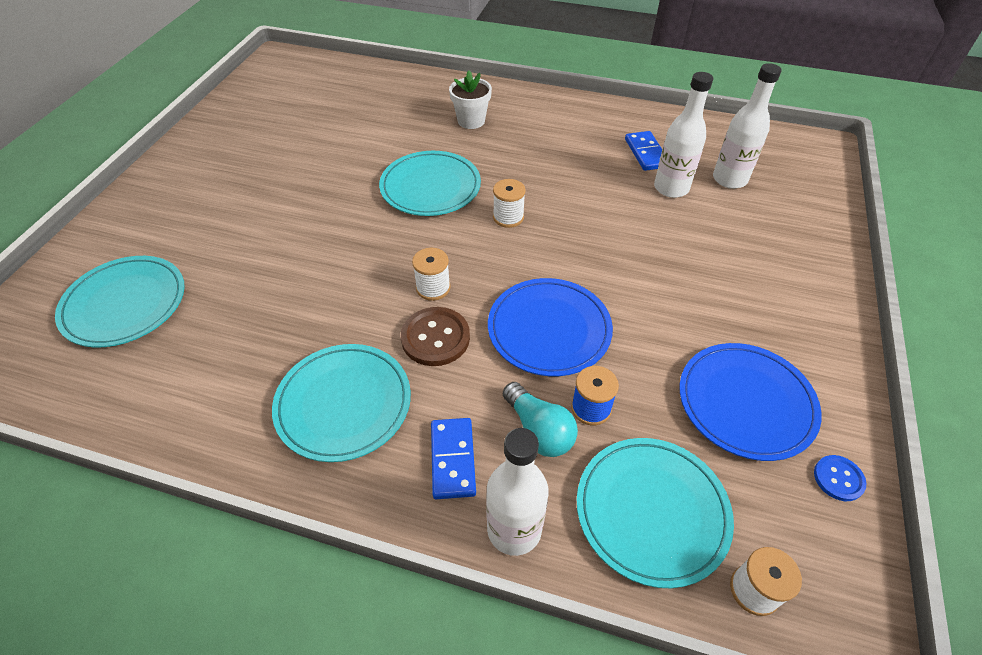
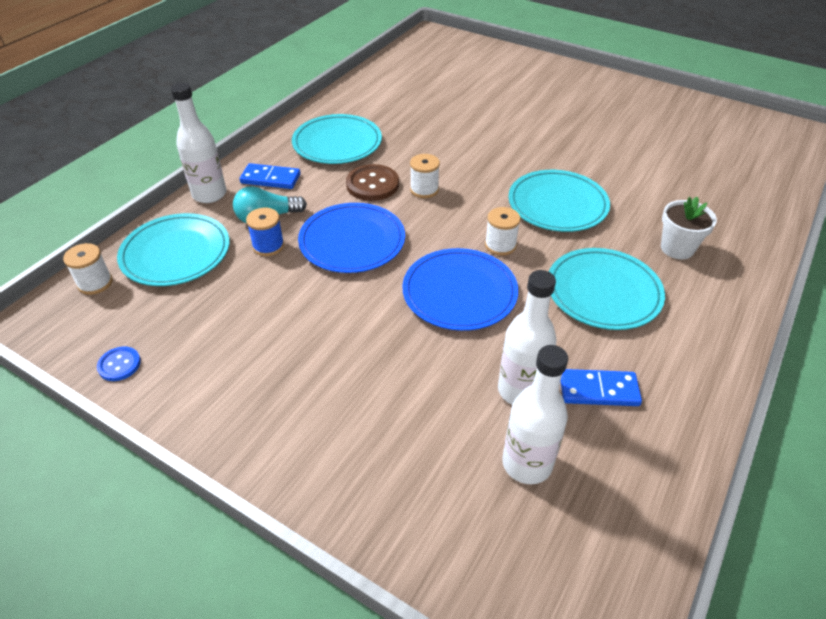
camera: 105 degrees right, 5 degrees down
turquoise plate [55,256,185,348] -> turquoise plate moved to [549,248,665,330]
blue plate [680,343,822,461] -> blue plate moved to [403,248,518,331]

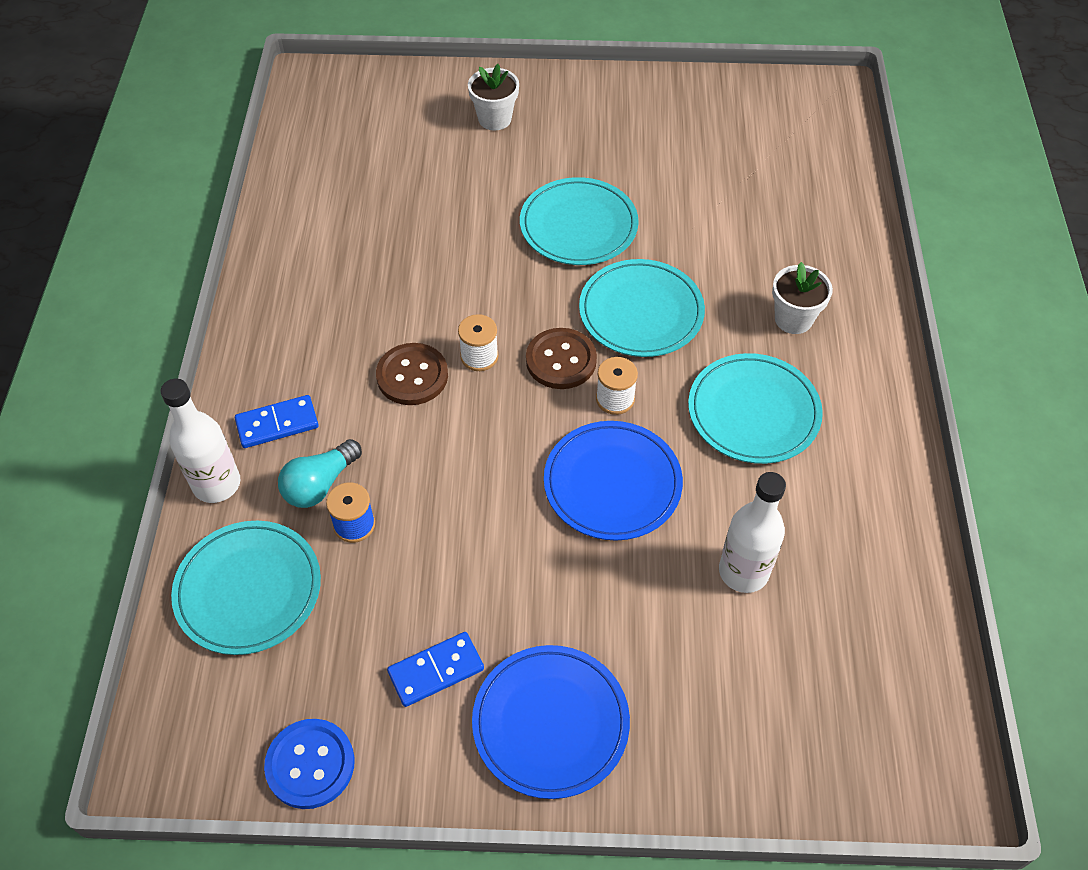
camera: 30 degrees left, 10 degrees up
white spool [63,243,113,295] -> none
blue button [97,347,141,381] -> blue button [264,719,355,809], size x1.72
turquoise plate [292,114,382,164] -> turquoise plate moved to [520,177,639,265]
blue plate [298,203,405,273] -> blue plate moved to [472,645,630,799]
white bottle [502,345,568,484] -> none
blue domino [561,369,642,406] -> blue domino moved to [387,632,484,707]
none -> white flower pot [468,64,519,130]
none -> brown button [526,328,597,389]

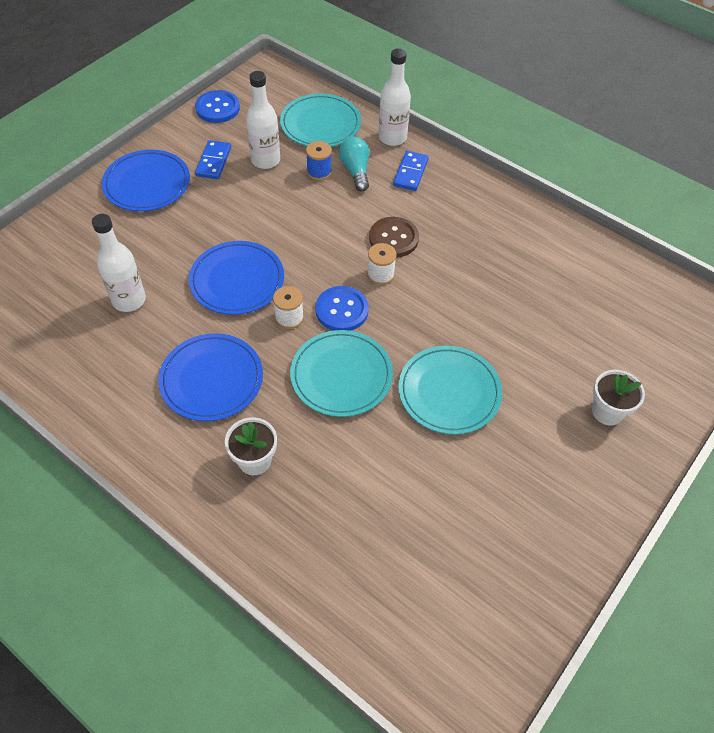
camera: 125 degrees right, 0 degrees up
brown button [526,328,597,389] -> blue button [315,286,369,331]
turquoise plate [688,353,823,464] -> blue plate [158,333,263,421]
none -> white bottle [246,71,280,169]

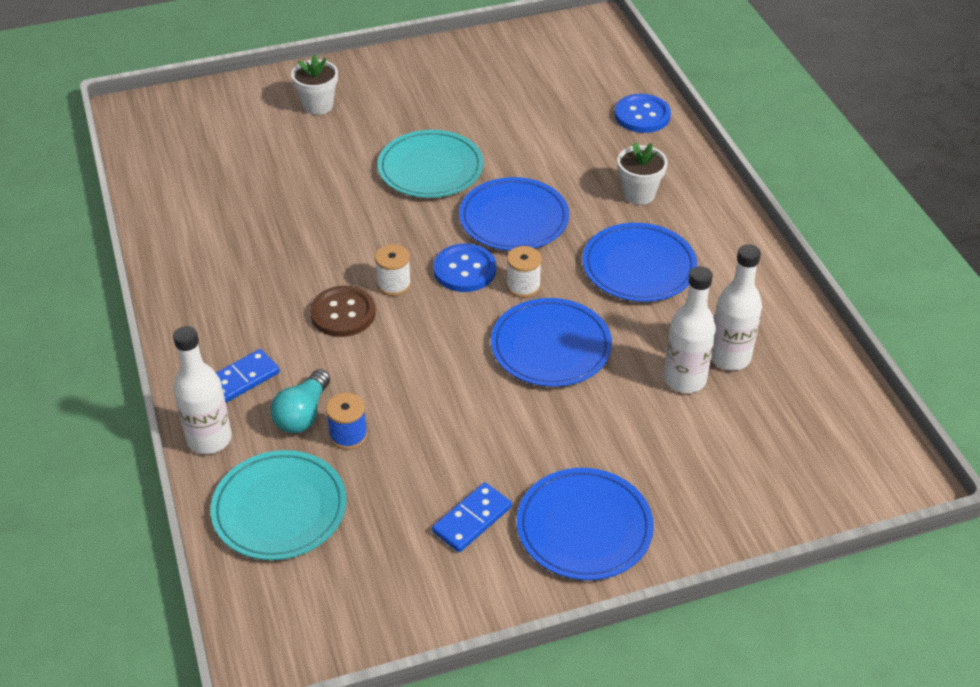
camera: 145 degrees left, 10 degrees down
blue button [195,90,240,123] -> blue button moved to [615,94,671,133]
white bottle [246,71,280,169] -> white bottle moved to [711,244,762,370]
turquoise plate [290,330,393,417] -> blue plate [459,177,569,251]

